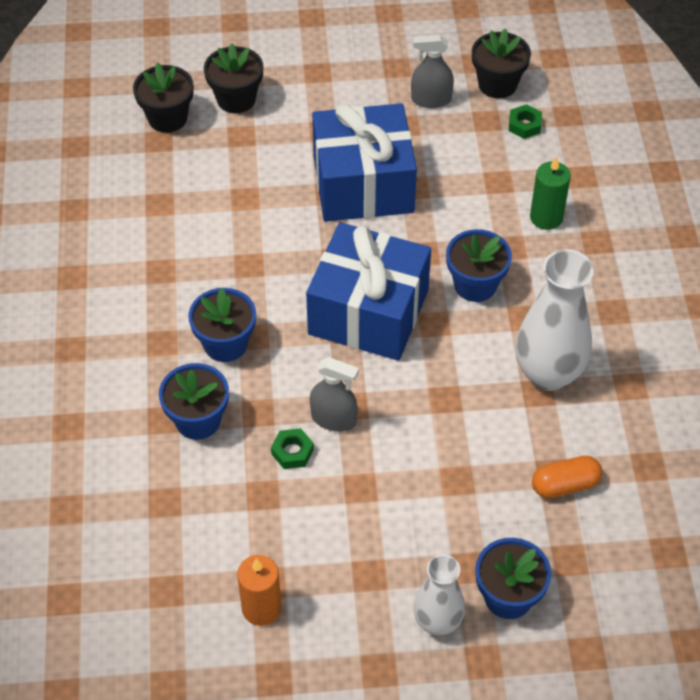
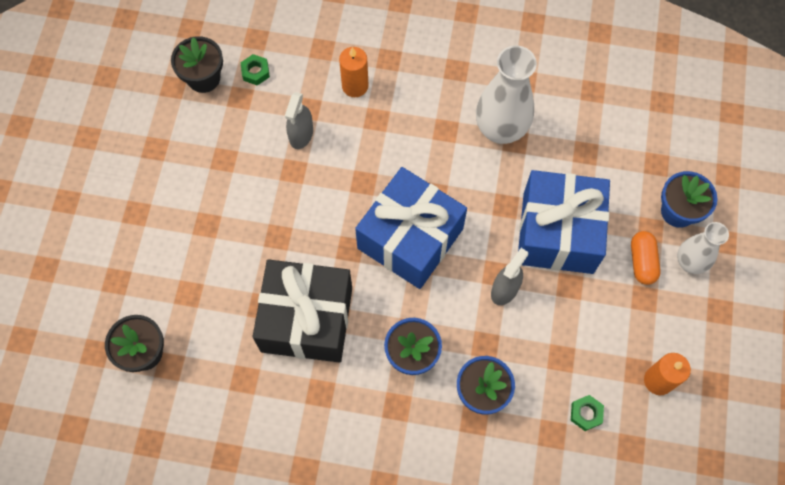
camera: 75 degrees left, 15 degrees up
black flower pot [204,43,263,113] -> none
green nut [271,428,314,469] -> green nut moved to [571,395,604,431]
blue gift [312,103,417,222] -> blue gift moved to [518,170,610,274]
grey spray bottle [411,35,454,108] -> grey spray bottle moved to [285,92,313,149]
blue flower pot [446,229,512,302] -> none
green candle [530,156,571,230] -> orange candle [339,47,369,97]
orange capsule [532,456,602,498] -> orange capsule moved to [631,231,661,285]
none -> black gift [252,259,352,363]

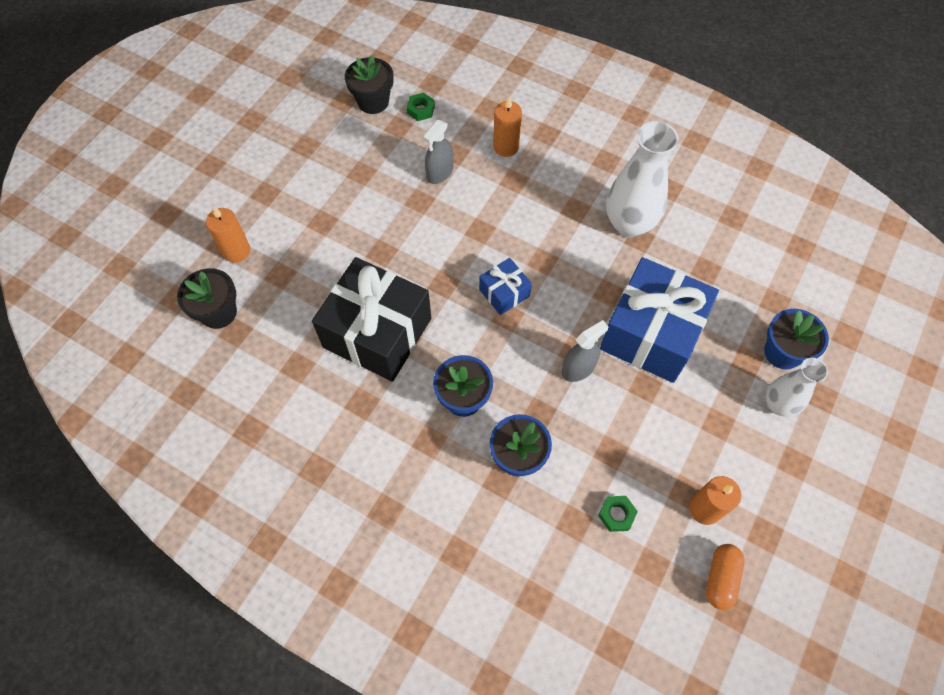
camera: 20 degrees right, 5 degrees down
blue gift [355,167,467,289] -> blue gift [479,258,532,315], size x0.47
orange capsule [631,231,661,285] -> orange capsule moved to [706,544,745,610]
none -> orange candle [206,207,250,263]

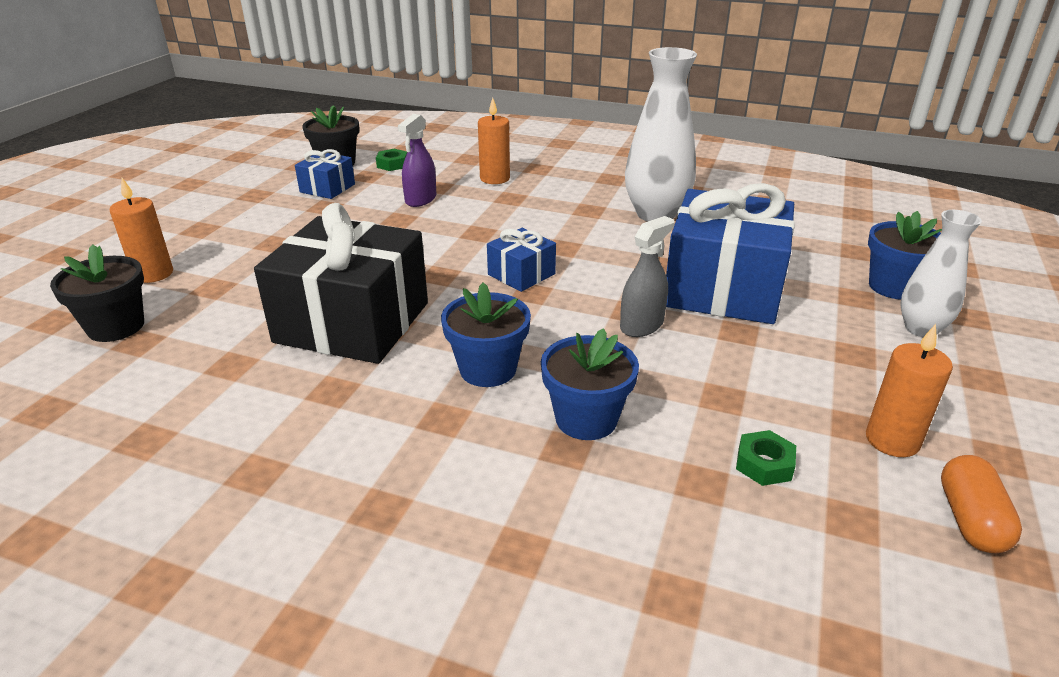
camera: 10 degrees left, 30 degrees down
grey spray bottle [423,120,454,184] -> purple spray bottle [398,114,437,207]
none -> blue gift [295,149,355,199]

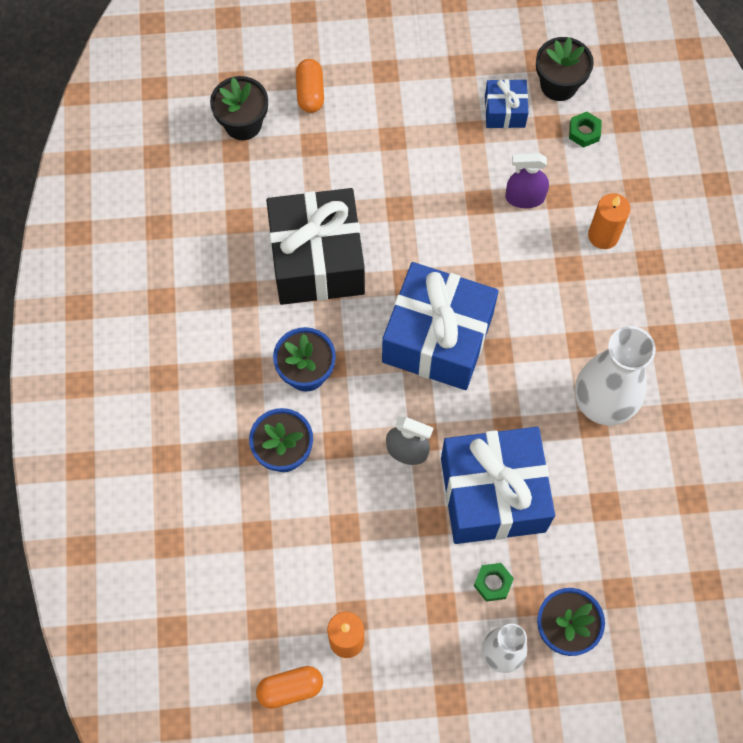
camera: 65 degrees right, 35 degrees up
orange candle [110,178,173,283] -> orange capsule [296,59,324,113]
blue gift [487,228,556,292] -> blue gift [382,262,499,390], size x2.13
green nut [736,430,796,486] -> green nut moved to [474,563,514,602]

